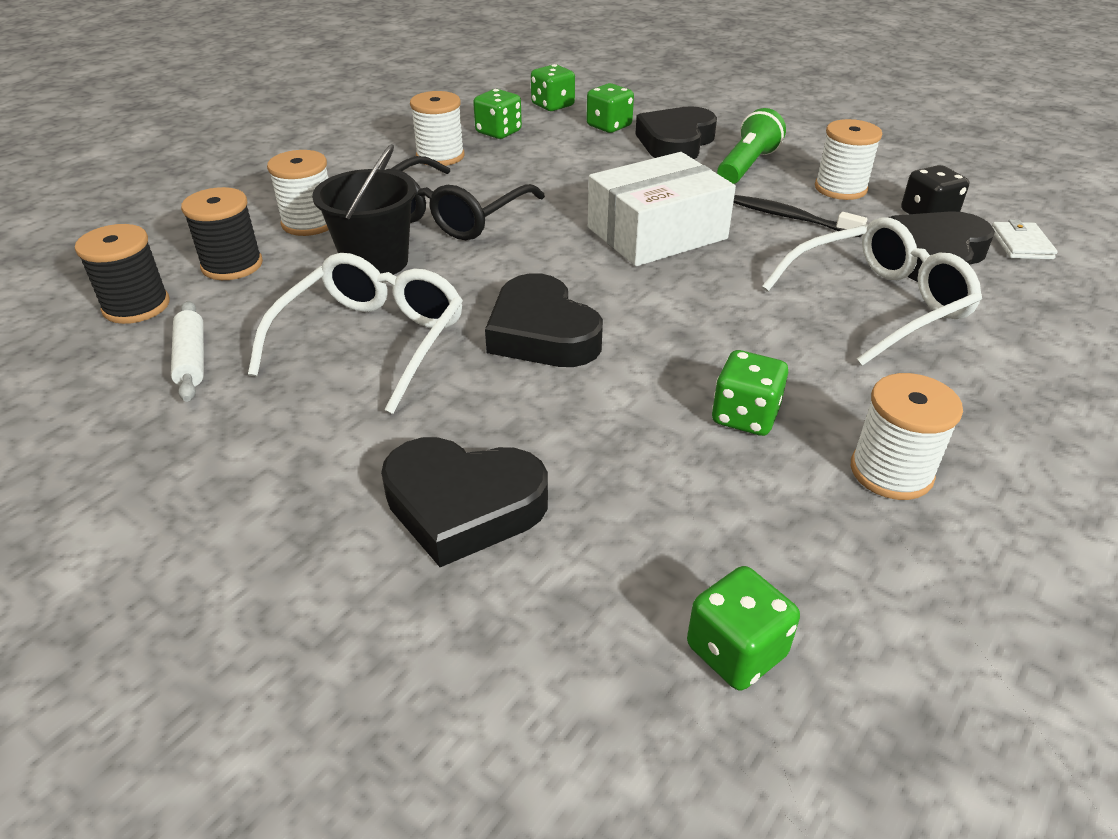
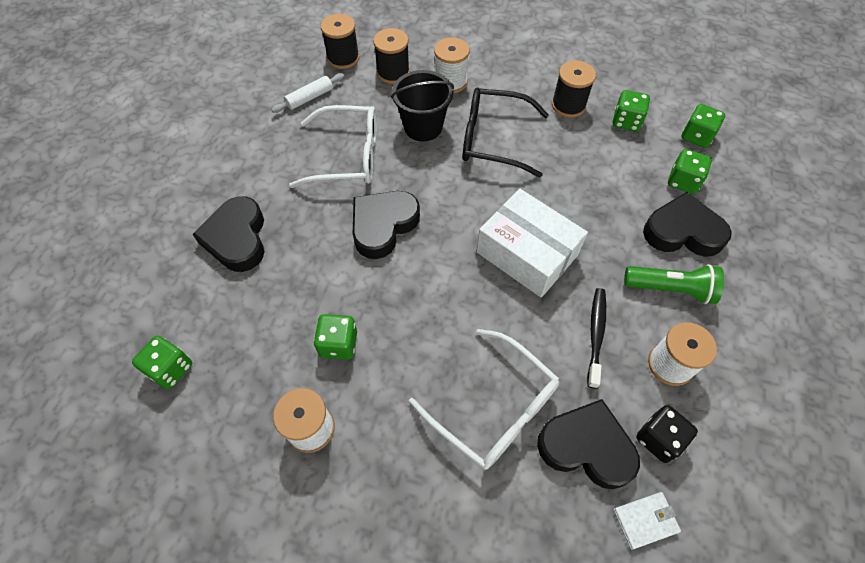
camera: 70 degrees right, 20 degrees up
white spool [410,91,464,166] -> black spool [552,60,596,118]

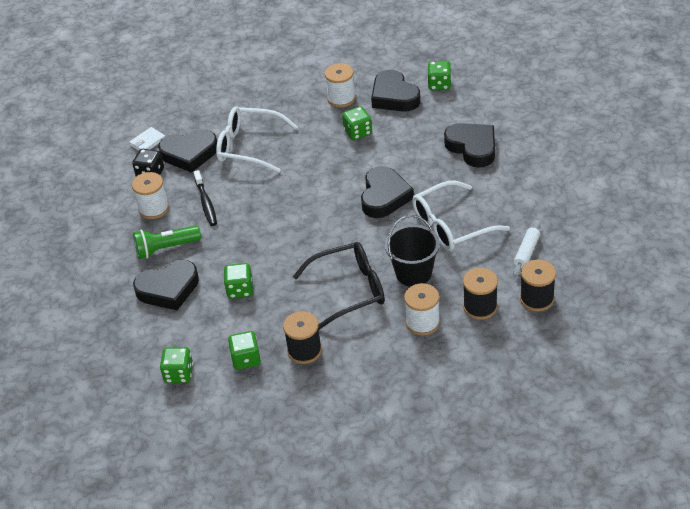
camera: 155 degrees right, 15 degrees down
white box [477,189,588,298] -> none
green dice [668,149,712,194] -> green dice moved to [224,263,253,299]
none -> black heart [371,70,420,112]

